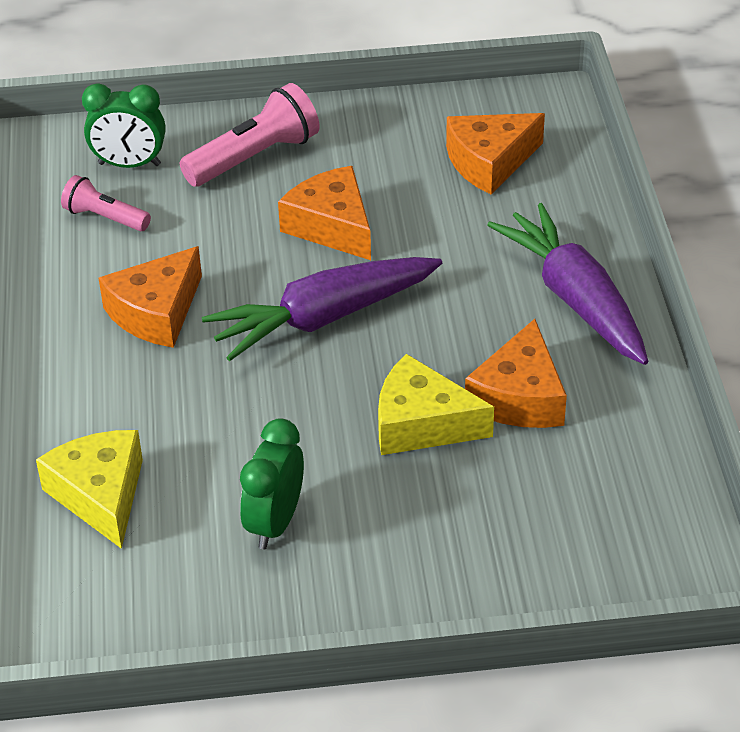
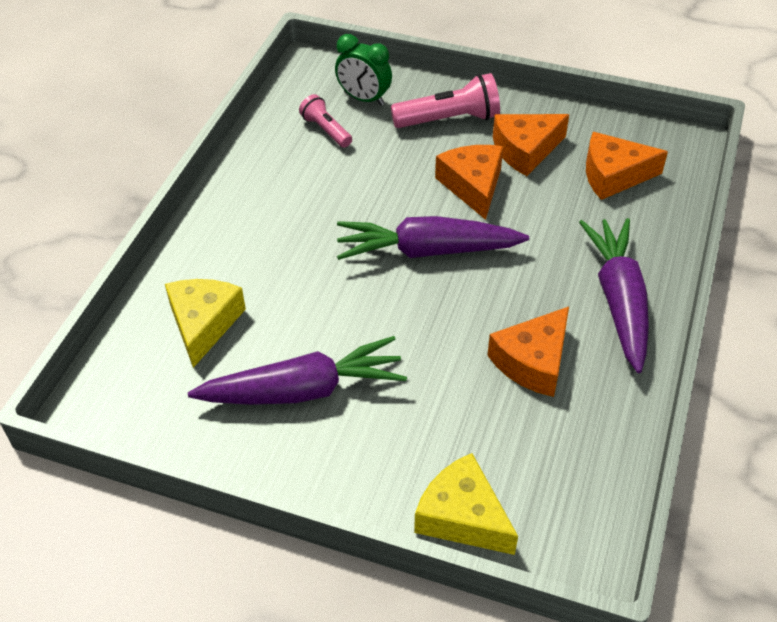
camera: 25 degrees right, 5 degrees up
orange cheese [99,246,202,348] -> orange cheese moved to [493,114,569,176]
green clock [240,418,304,549] -> purple carrot [188,336,407,405]
yellow cheese [378,354,494,455] -> yellow cheese moved to [414,453,518,555]

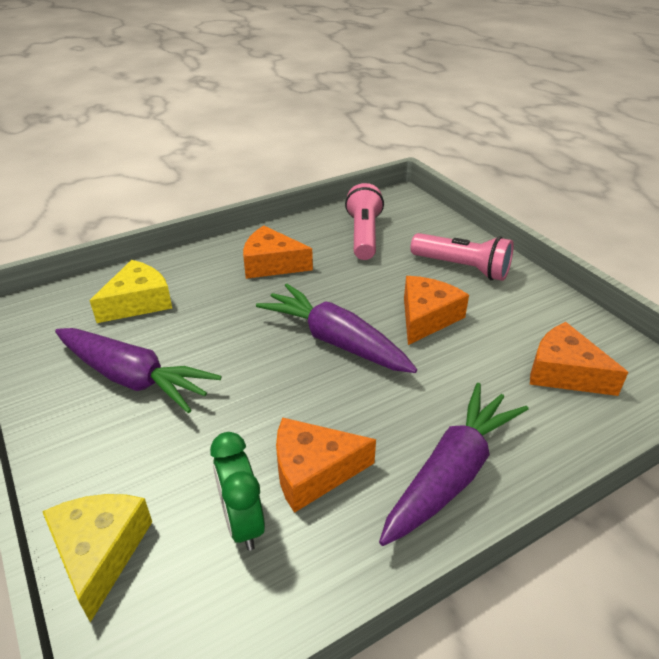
camera: 40 degrees right, 10 degrees down
pink flashlight [299,94,352,148] -> pink flashlight [345,183,384,260], size x1.65
green clock [335,34,392,106] -> green clock moved to [210,432,265,551]
orange cheese [493,114,569,176] -> orange cheese moved to [243,226,313,279]

